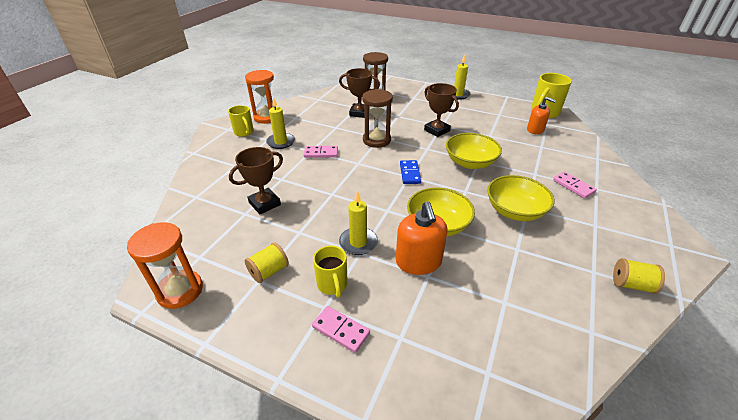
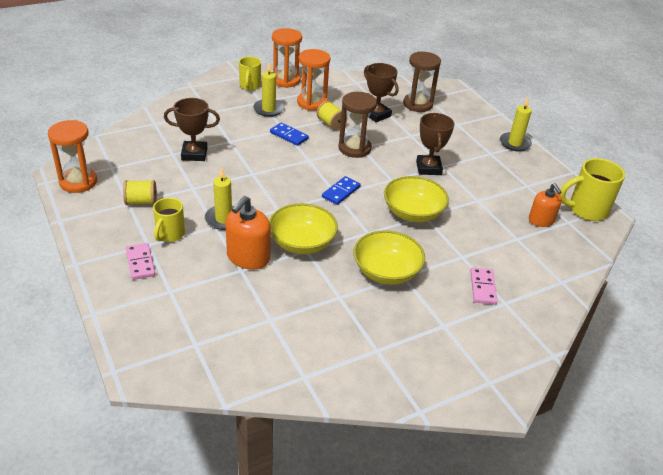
camera: 35 degrees right, 0 degrees up
pink domino [304,146,338,158] -> blue domino [270,122,309,146]
yellow spool [613,258,665,294] -> yellow spool moved to [316,101,348,130]
none -> orange hourglass [297,49,330,111]

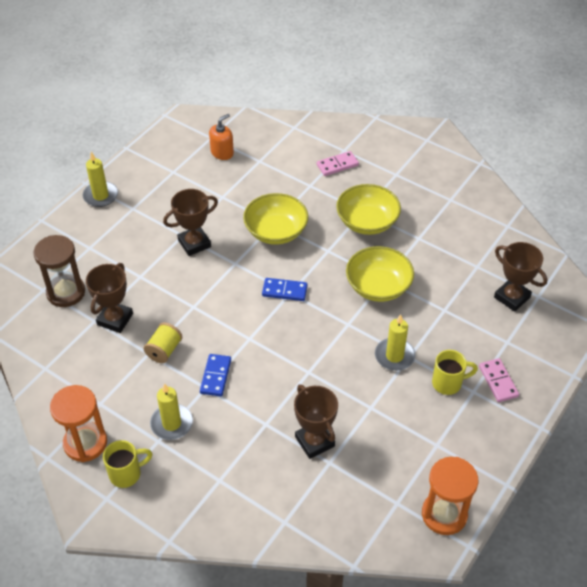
camera: 115 degrees left, 10 degrees up
yellow spool [123,180,157,205] -> none
pink domino [126,243,155,280] -> pink domino turned 60 degrees counterclockwise [479,358,519,402]
orange soap dispenser [225,196,271,270] -> none
orange hourglass [297,49,330,111] -> none
brown hourglass [339,92,377,158] -> none
yellow mug [559,158,625,221] -> none
none -> brown trophy [494,242,547,312]

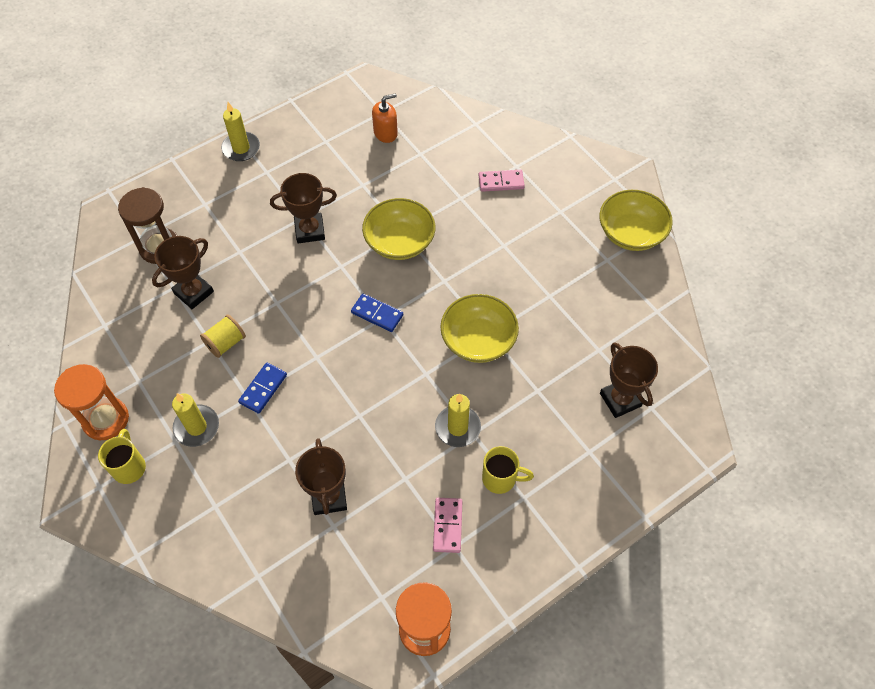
camera: 20 degrees right, 10 degrees up
yellow mug [103,440,152,488] -> yellow mug turned 90 degrees counterclockwise [98,429,146,484]
yellow bowl [336,184,401,235] -> yellow bowl moved to [599,190,673,251]
pink domino [479,358,519,402] -> pink domino moved to [433,498,462,553]

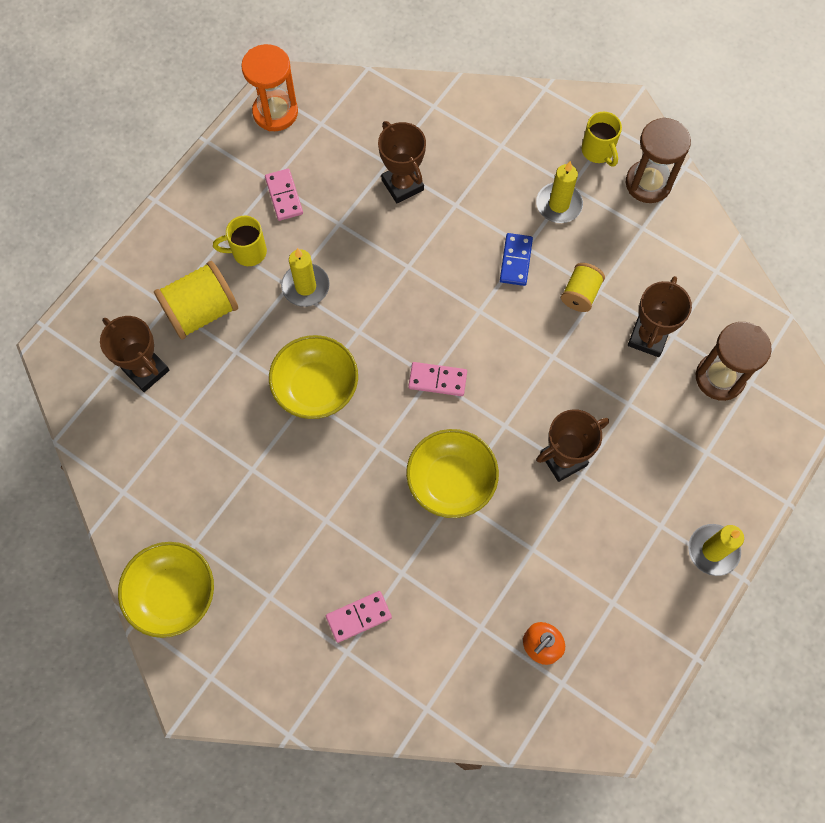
camera: 160 degrees right, 10 degrees up
orange hourglass [54,364,129,440] -> brown hourglass [626,117,691,203]
blue domino [351,294,403,332] -> pink domino [408,362,467,396]
none -> yellow spool [154,261,238,340]

